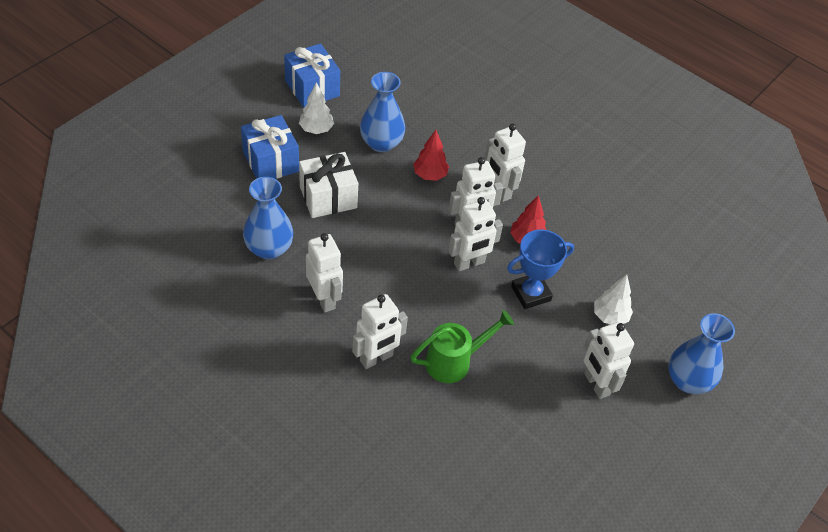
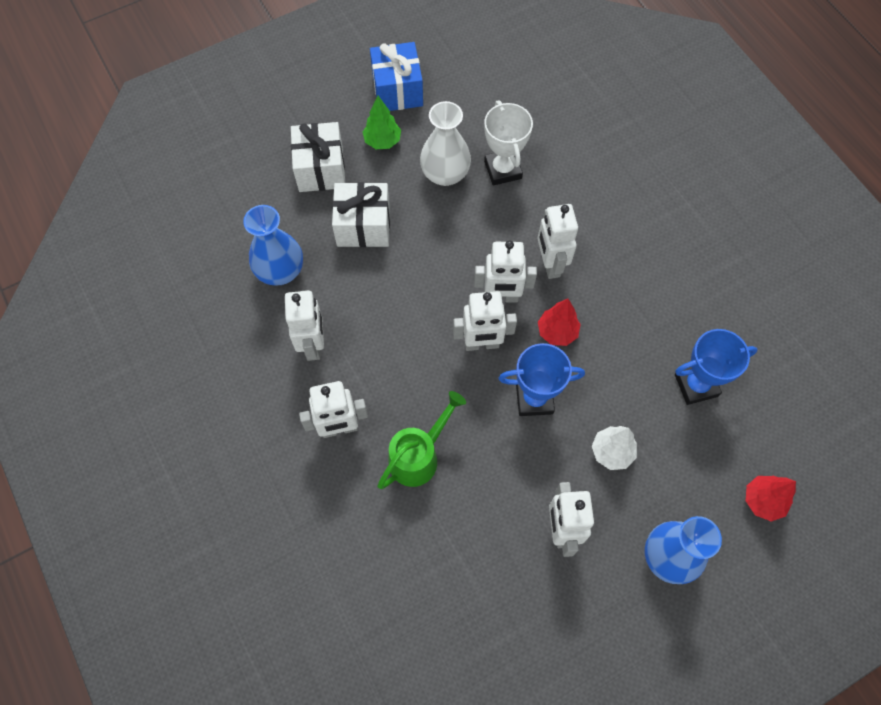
camera: 25 degrees right, 15 degrees up
blue gift [241,115,299,179] -> white gift [291,122,345,192]
white tree [299,82,334,134] -> green tree [363,96,401,149]
blue vase [360,72,405,152] -> white vase [420,101,471,186]
green watering can [410,310,514,383] -> green watering can turned 45 degrees counterclockwise [377,391,466,489]
red tree [413,130,449,181] -> red tree moved to [746,476,796,522]
none -> white trophy [484,101,533,185]
none -> blue trophy [675,329,758,405]

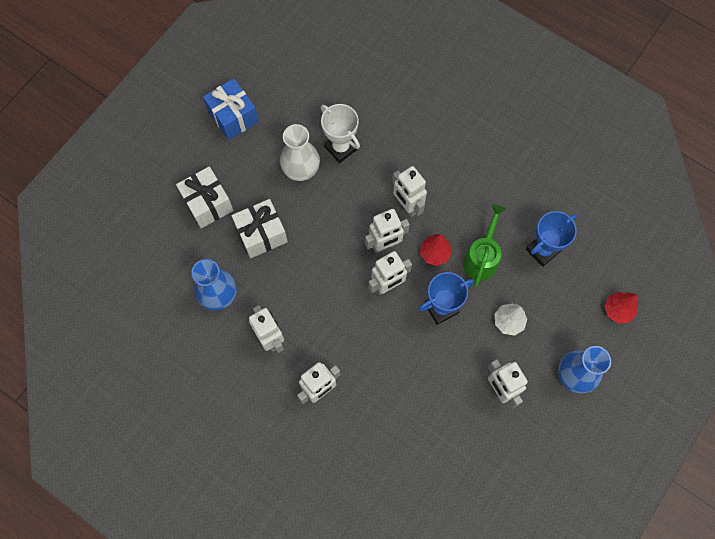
camera: 25 degrees left, 5 degrees up
green tree [363,96,401,149] -> none
green watering can [377,391,466,489] -> green watering can moved to [463,205,506,287]

